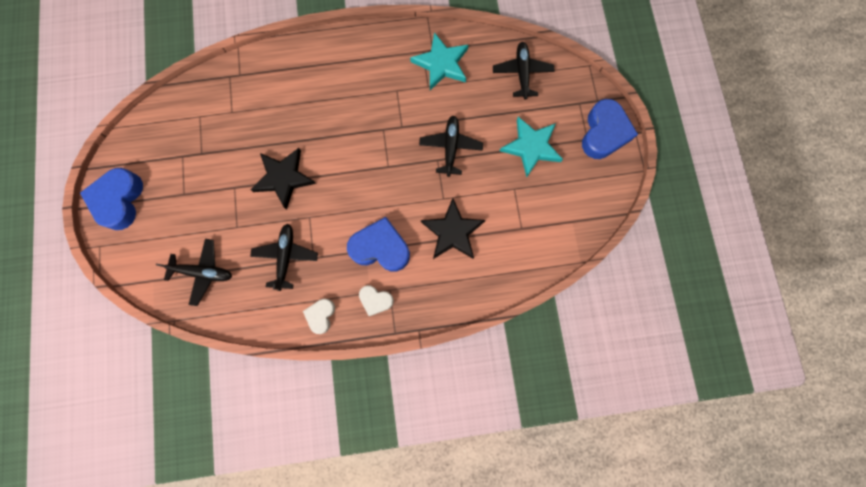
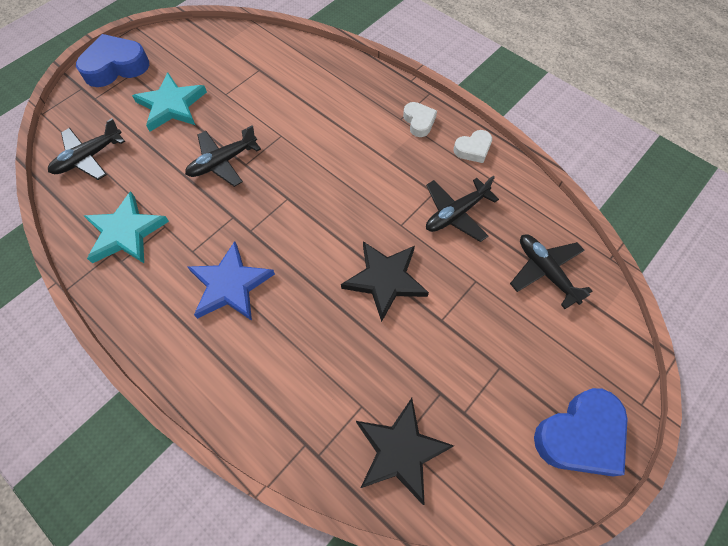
camera: 130 degrees left, 15 degrees down
blue heart [347,217,410,271] -> none
black star [421,198,485,259] -> black star moved to [356,398,454,505]
none -> blue star [188,241,275,321]

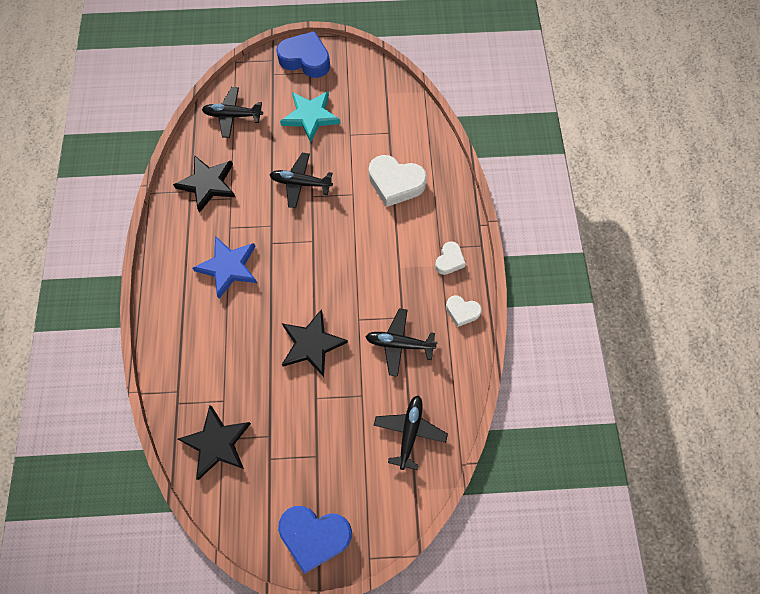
camera: 45 degrees right, 5 degrees up
turquoise star [84,191,169,263] -> black star [173,155,235,213]
none -> white heart [369,155,427,207]

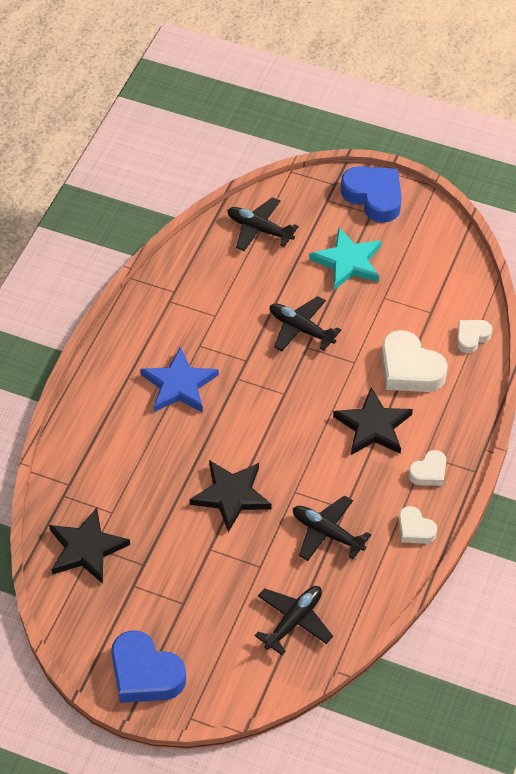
camera: 25 degrees right, 15 degrees down
black star [173,155,235,213] -> black star moved to [333,387,413,455]
none -> white heart [457,320,492,353]

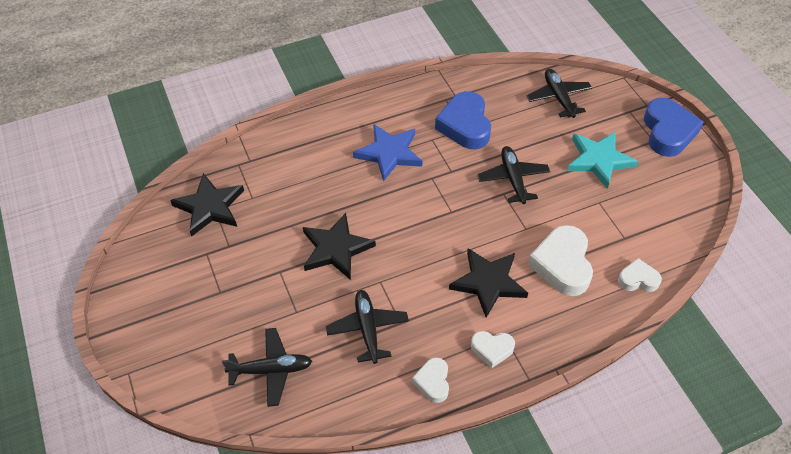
camera: 45 degrees right, 0 degrees up
blue heart [111,630,186,703] -> blue heart moved to [435,91,491,149]

